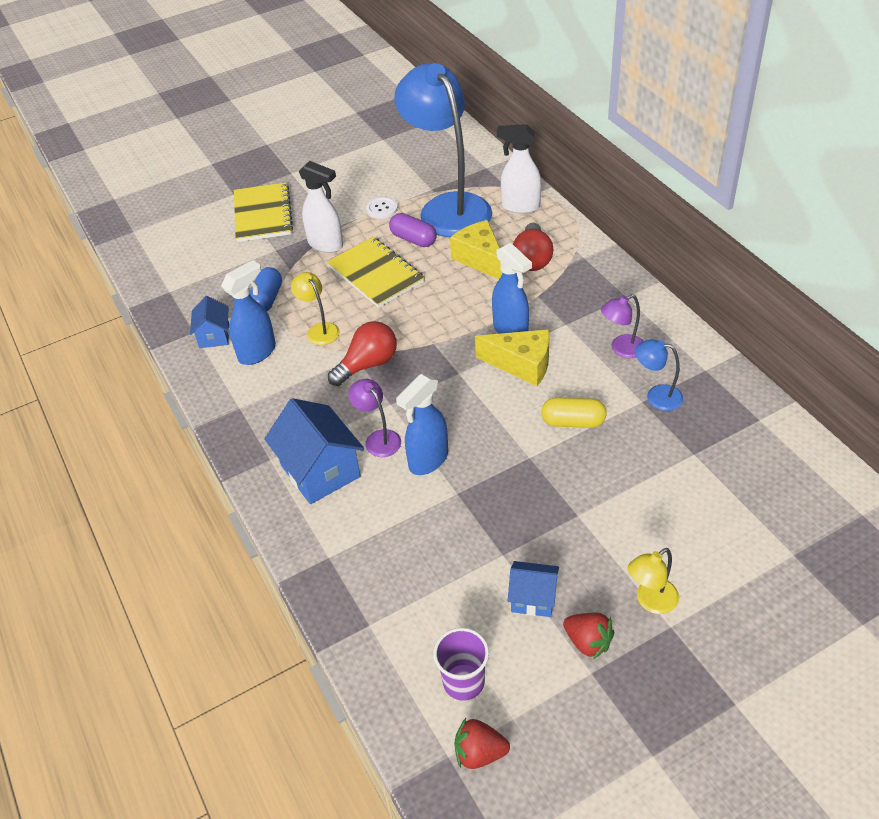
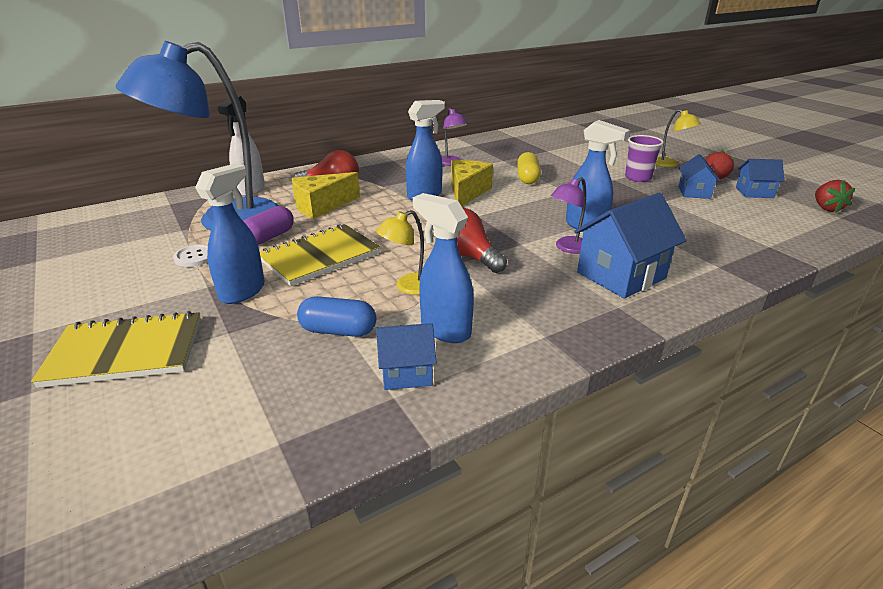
camera: 95 degrees left, 15 degrees down
white spray bottle [299,161,343,253] -> blue spray bottle [195,164,265,304]
purple cup [433,628,489,701] -> purple cup moved to [625,135,664,182]
blue lamp [635,339,683,411] -> none
none -> blue house [736,159,784,198]

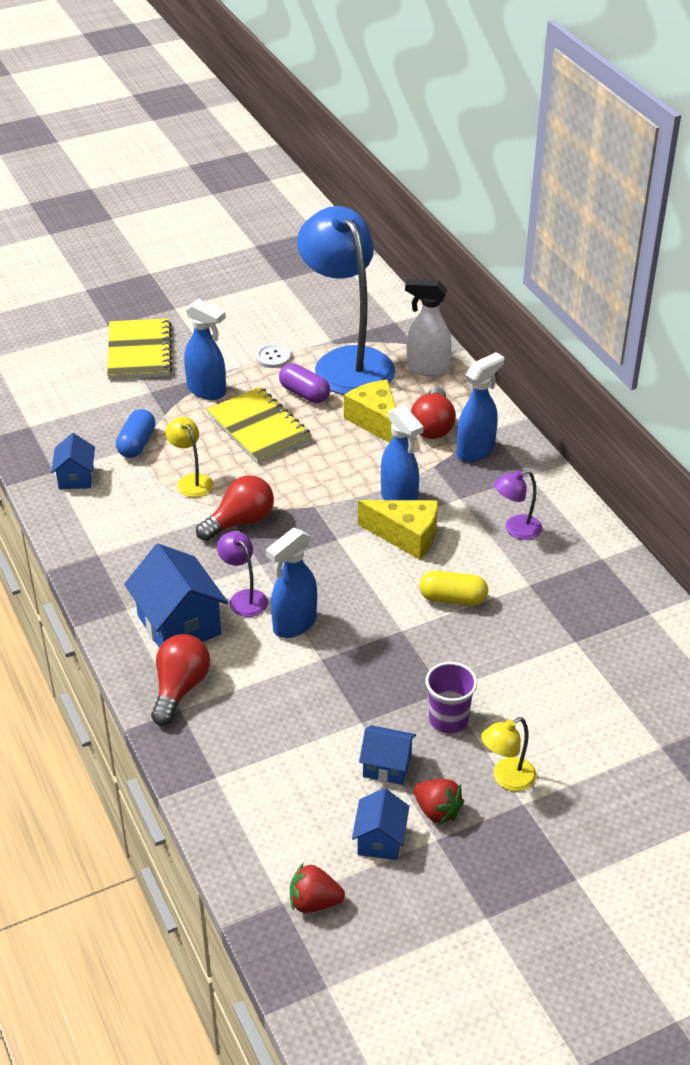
camera: 95 degrees right, 10 degrees up
blue spray bottle [413,193,474,343] -> blue spray bottle moved to [456,352,504,462]
none -> red light bulb [151,634,210,726]

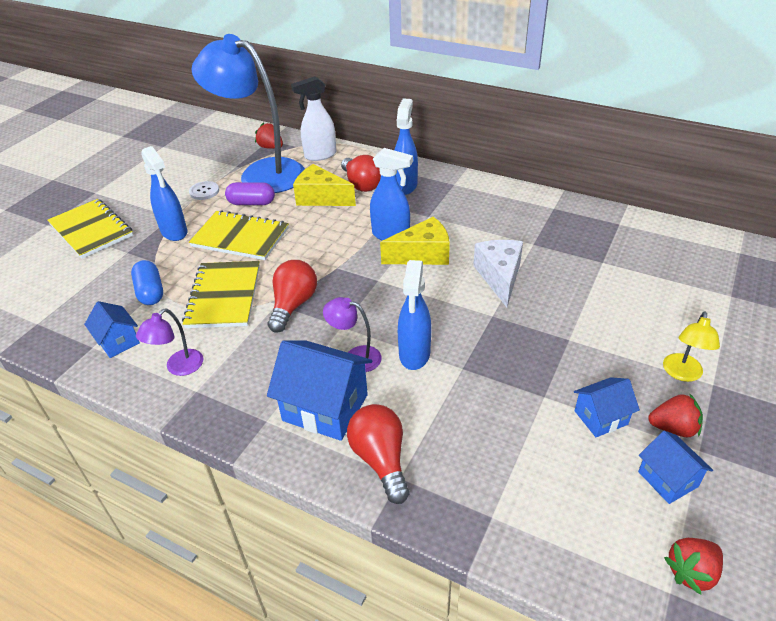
camera: 35 degrees left, 0 degrees up
yellow lamp [166,417,213,497] -> yellow notebook [182,261,260,328]
blue spray bottle [184,299,226,400] -> blue spray bottle turned 60 degrees clockwise [141,146,187,241]
yellow capsule [420,571,488,606] -> white cheese [473,240,523,307]
purple cup [426,662,477,733] -> none
purple lamp [494,470,542,540] -> purple lamp moved to [136,309,203,376]
none -> red strawberry [255,122,283,149]

